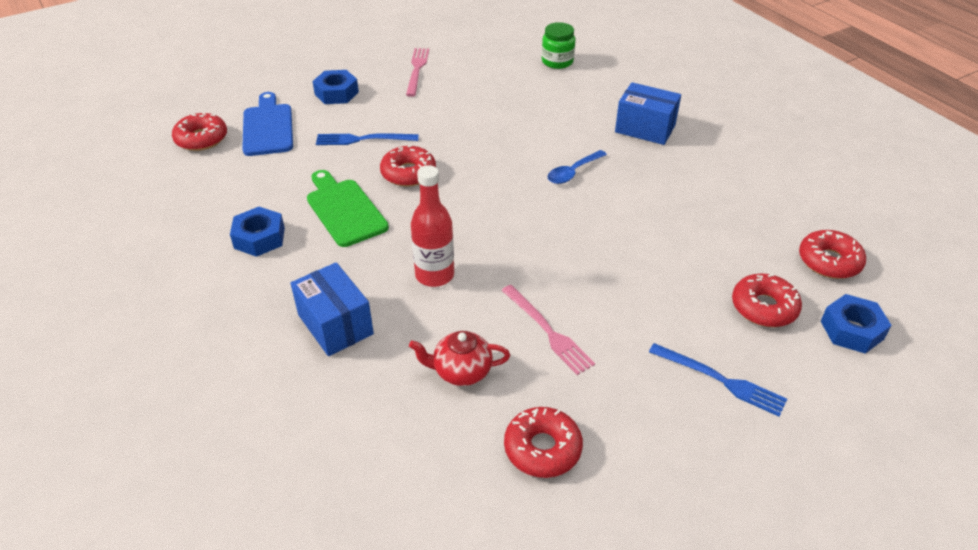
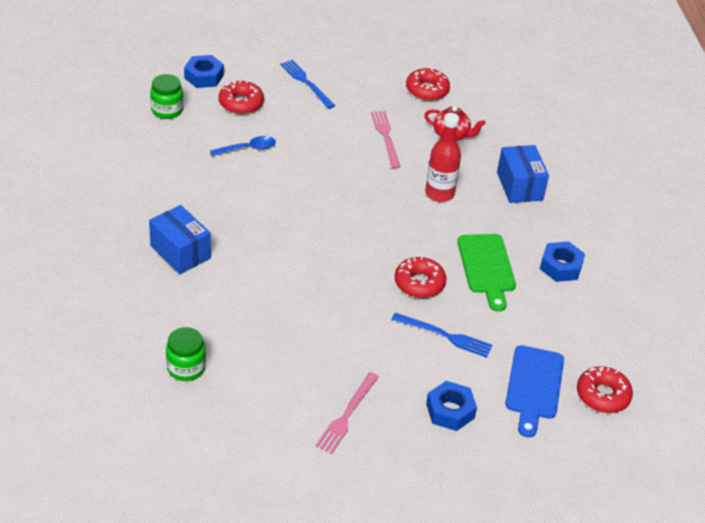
camera: 160 degrees left, 0 degrees up
blue spoon [547,150,607,184] -> blue spoon moved to [210,136,276,156]
red donut [799,230,866,279] -> green jar [150,74,183,119]

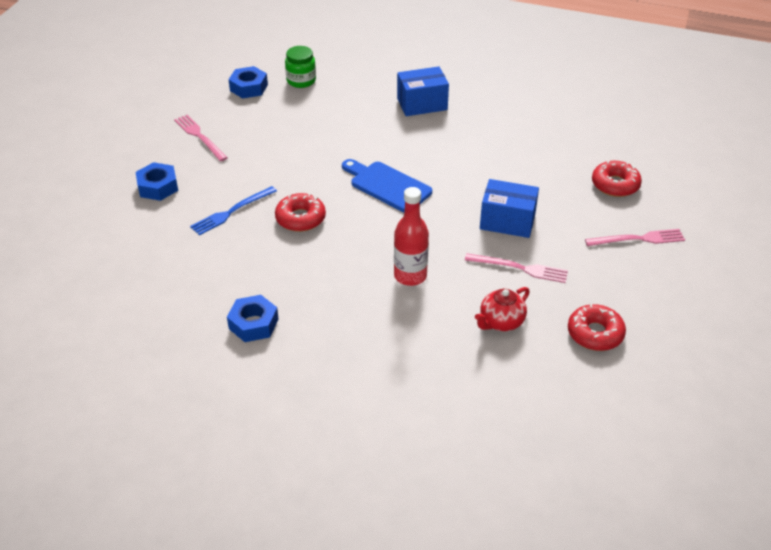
camera: 120 degrees right, 0 degrees up
green jar [150,74,183,119] -> none
blue nut [184,55,224,88] -> blue nut moved to [228,66,268,99]
blue spoon [210,136,276,156] -> none
blue fork [280,60,335,109] -> pink fork [585,229,685,246]
green cutting board [457,234,516,312] -> none
blue box [497,145,549,203] -> blue box moved to [480,179,539,238]
blue cutting board [505,345,564,438] -> blue cutting board moved to [342,159,432,212]
red donut [577,366,633,413] -> none

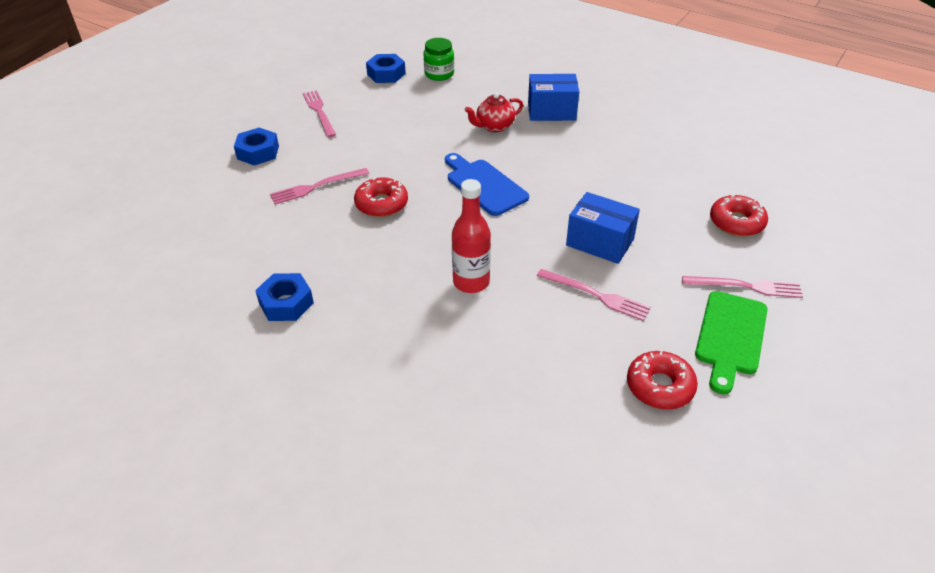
camera: 15 degrees right, 0 degrees up
blue fork [190,186,277,236] -> pink fork [270,168,369,204]
red teapot [475,287,530,331] -> red teapot moved to [465,93,523,132]
none -> green cutting board [695,291,768,395]

